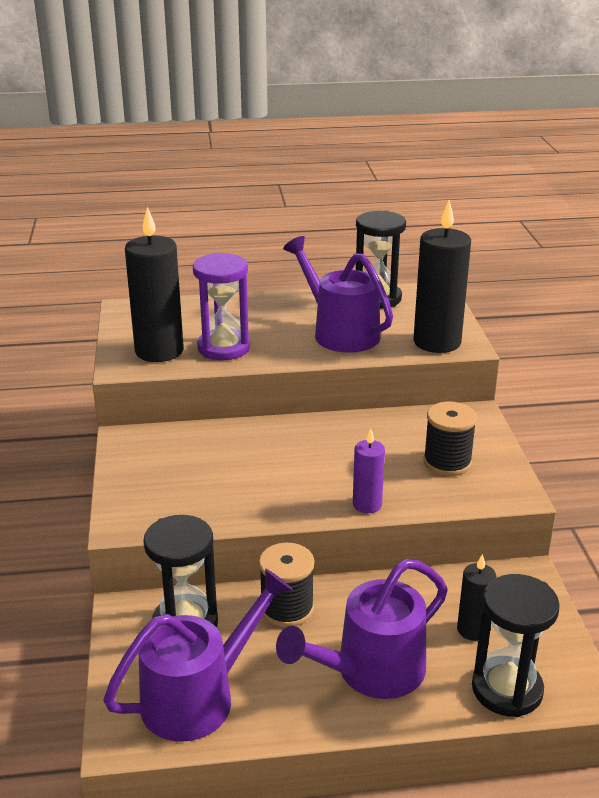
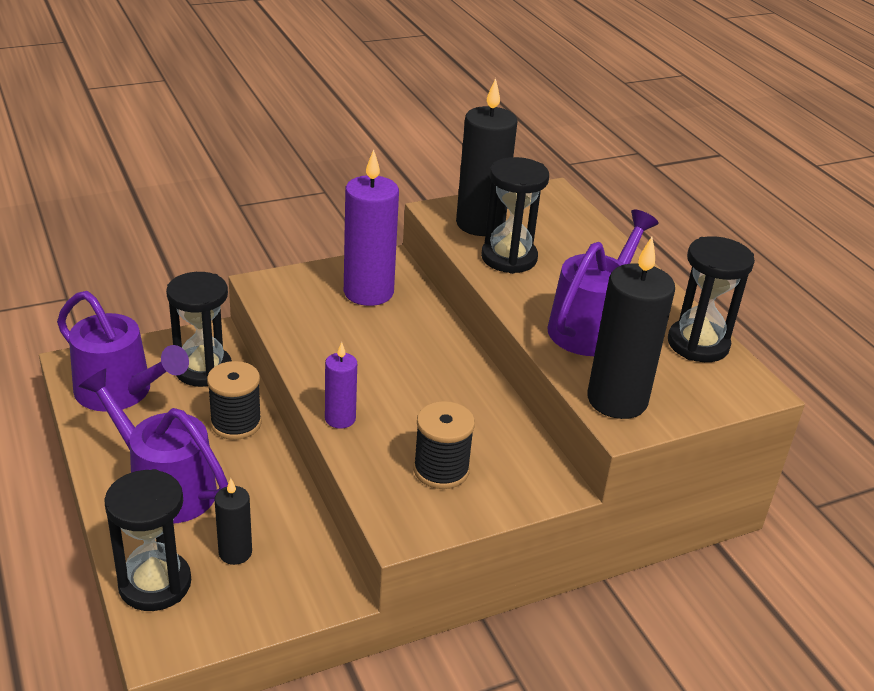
camera: 70 degrees right, 5 degrees up
purple hourglass [193,253,250,360] -> black hourglass [481,157,549,274]
none -> purple candle [344,149,399,306]

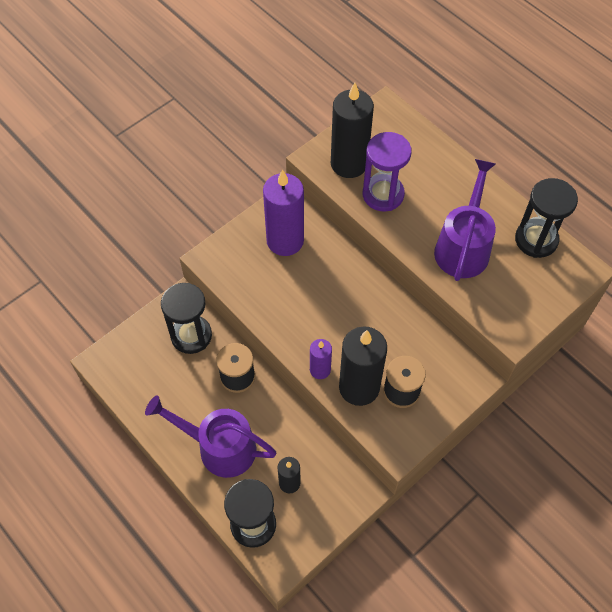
camera: 15 degrees left, 25 degrees up
purple watering can [57,291,189,412] -> none
black hourglass [481,157,549,274] -> purple hourglass [363,132,412,211]
black candle [587,237,675,419] -> black candle moved to [339,326,387,406]

